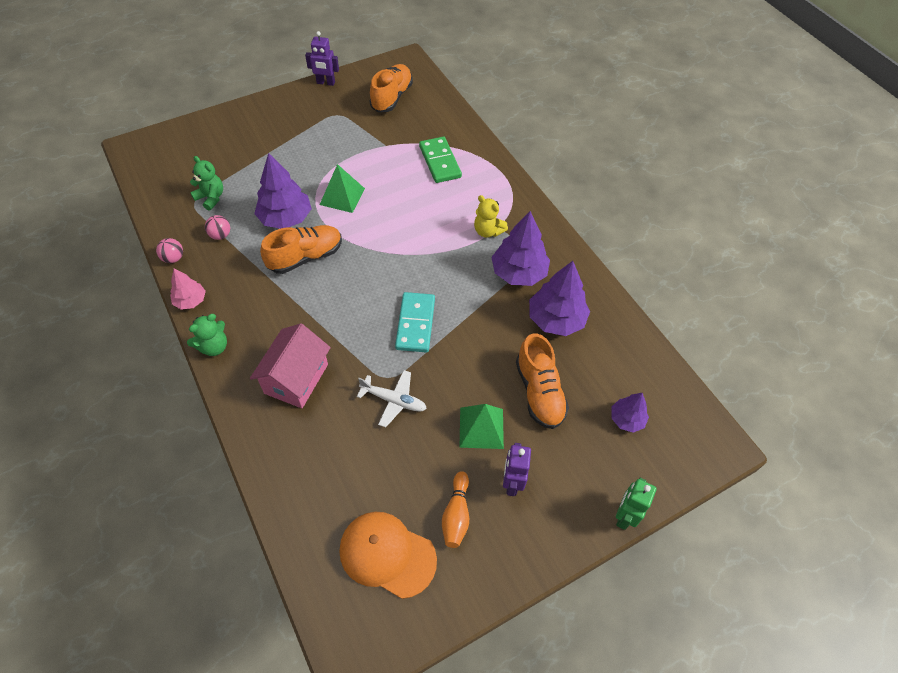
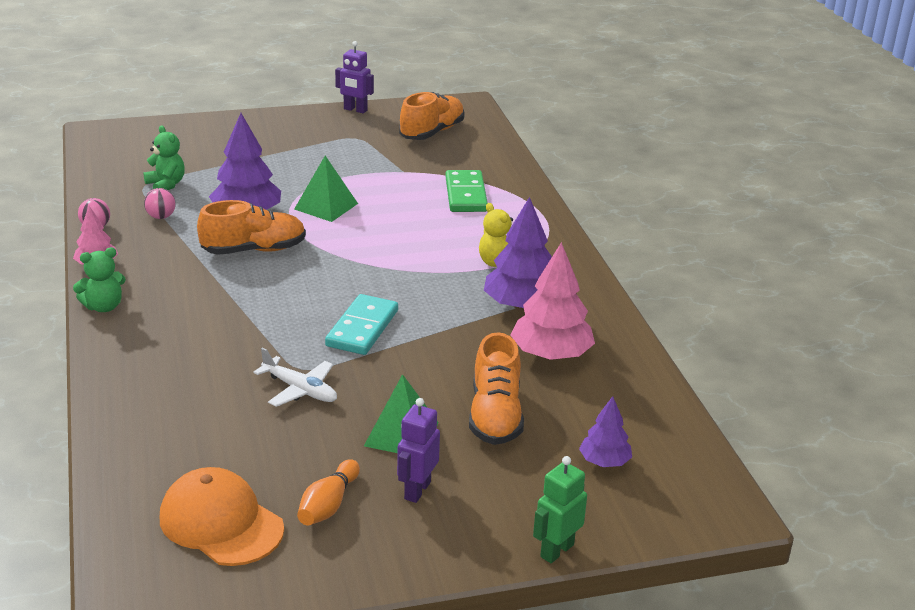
camera: 15 degrees right, 25 degrees down
pink house [250,323,331,408] -> none
purple tree [529,261,590,336] -> pink tree [510,242,595,360]

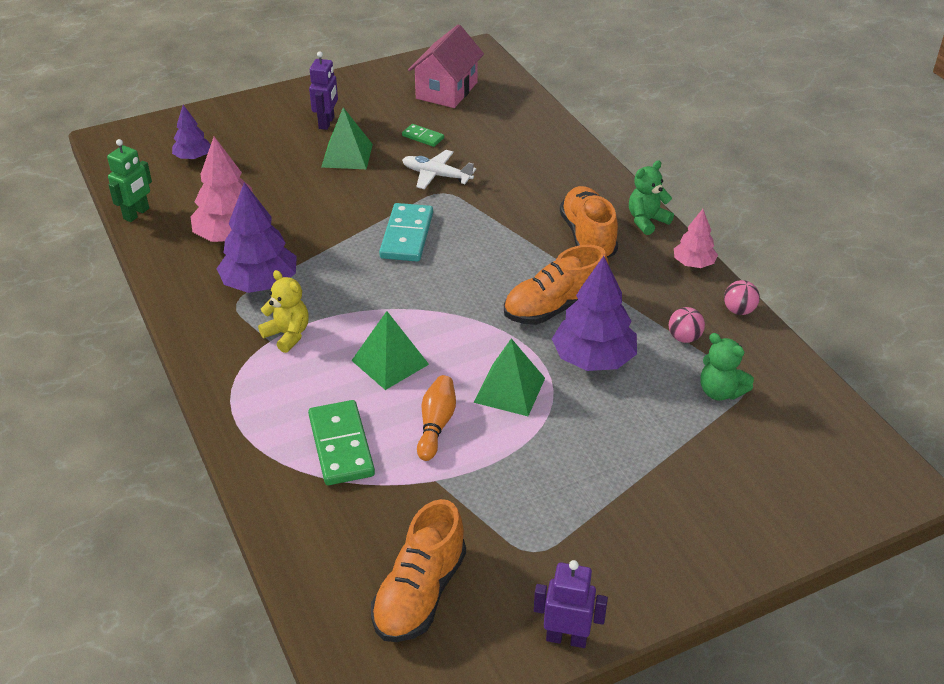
camera: 170 degrees right, 10 degrees up
orange cap [160,467,284,566] -> pink house [408,24,484,108]
orange bowling pin [297,459,360,526] -> orange bowling pin moved to [417,375,456,461]
orange shoe [469,332,524,445] -> orange shoe moved to [560,186,618,258]
green robot [533,456,587,563] -> green robot moved to [107,139,152,222]
none -> green pyramid [351,311,429,390]
none -> green domino [402,124,444,147]

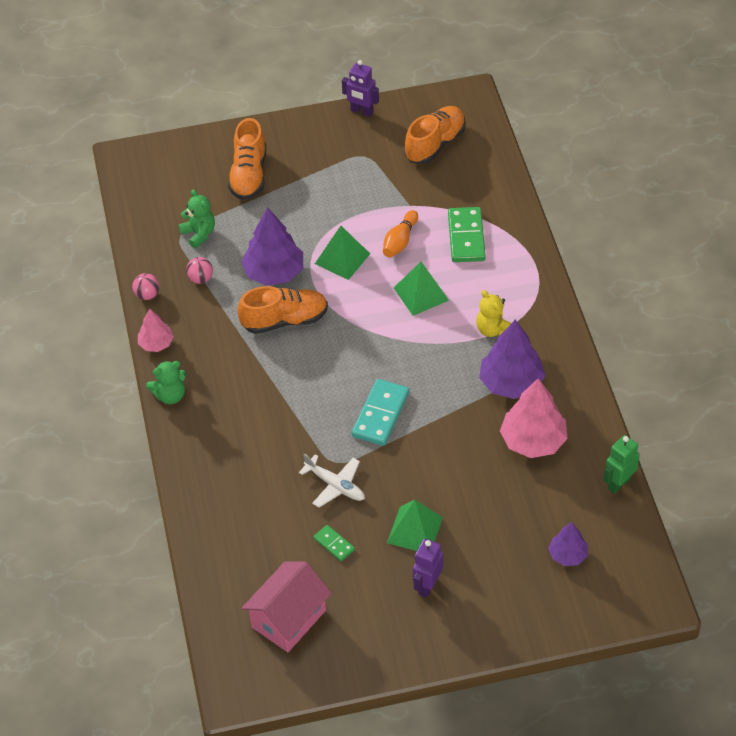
camera: 165 degrees left, 10 degrees up
orange shoe [560,186,618,258] -> orange shoe moved to [228,118,266,200]

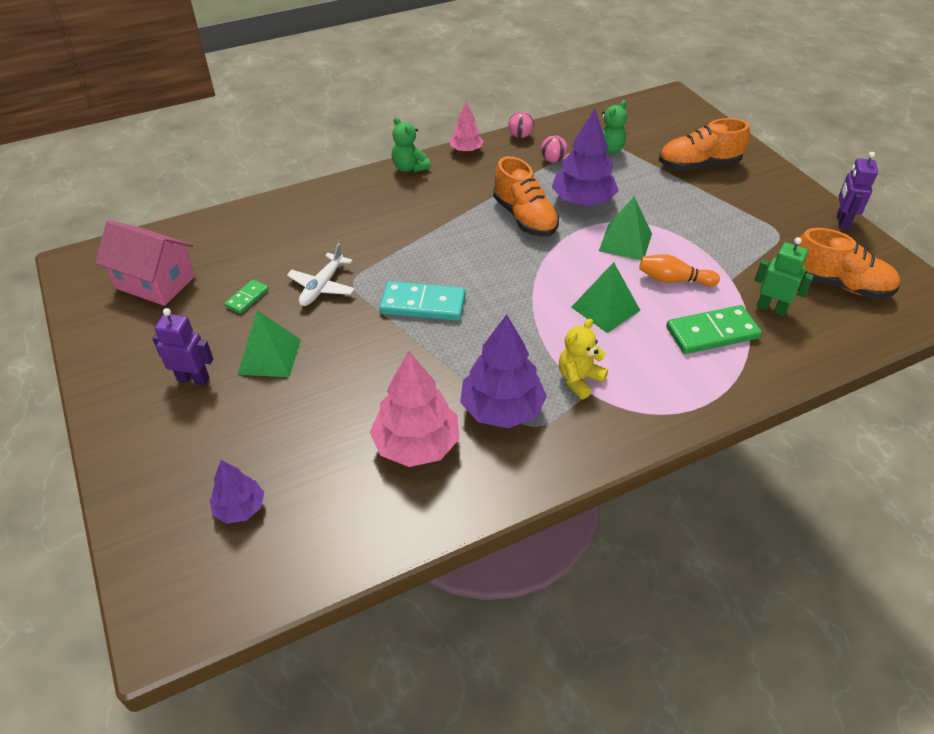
camera: 75 degrees right, 5 degrees down
green robot [603,435,640,494] -> green robot moved to [754,237,814,316]

